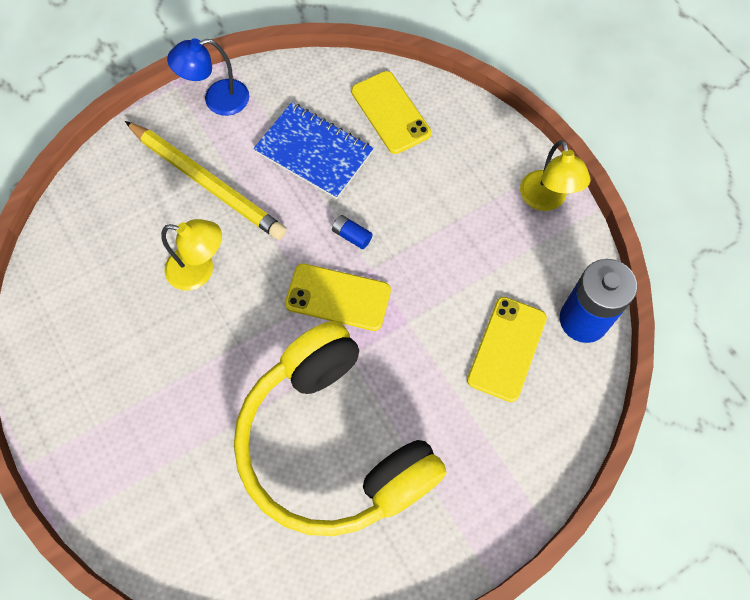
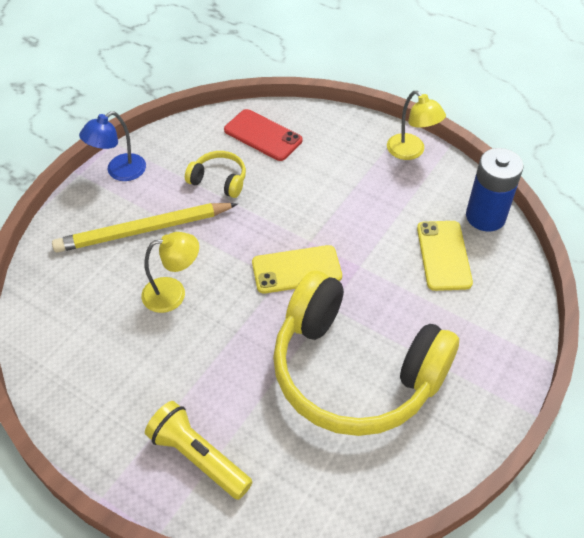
camera: 25 degrees left, 15 degrees down
yellow pencil [125,121,287,240] -> yellow pencil turned 150 degrees clockwise [52,203,238,253]
blue notebook [254,102,374,199] -> yellow headphones [185,151,246,198]
blue battery [332,215,373,249] -> none
yellow phone [351,71,431,154] -> red phone [224,109,302,161]
none -> yellow flashlight [145,401,253,500]

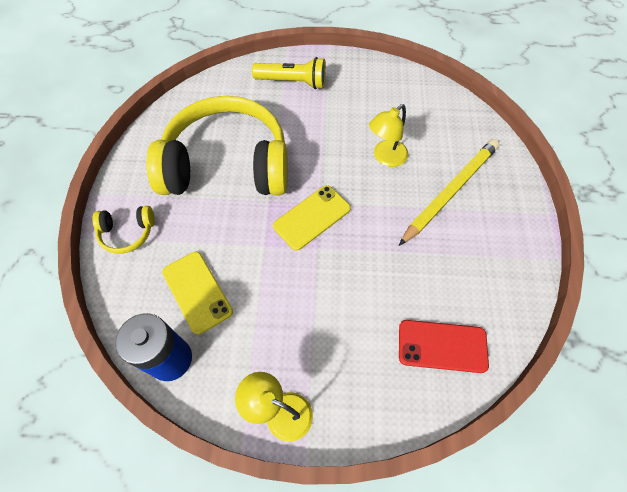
camera: 150 degrees right, 10 degrees up
blue lamp [79,111,146,181] -> none
yellow headphones [185,151,246,198] -> yellow headphones moved to [92,206,155,254]

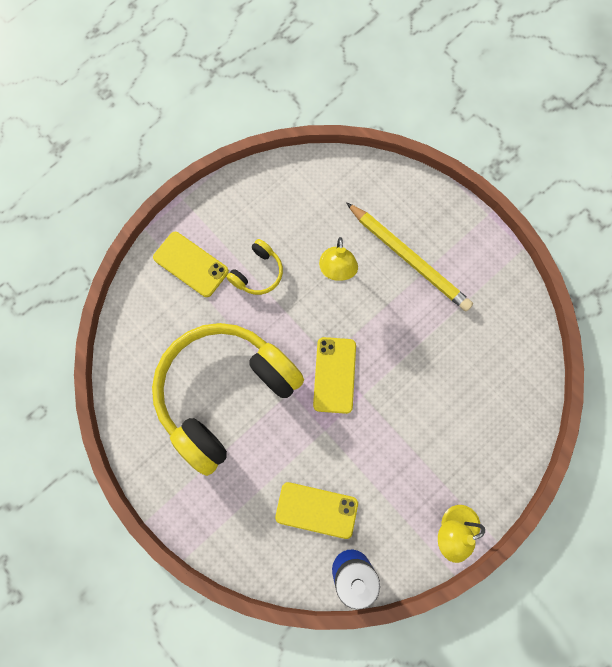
camera: 45 degrees left, 15 degrees up
yellow headphones [92,206,155,254] -> yellow headphones moved to [226,239,283,295]
yellow flashlight [252,57,326,89] -> yellow phone [153,232,229,297]
yellow pencil [399,139,499,246] -> yellow pencil turned 135 degrees clockwise [346,202,473,311]
red phone [399,320,489,373] -> none

